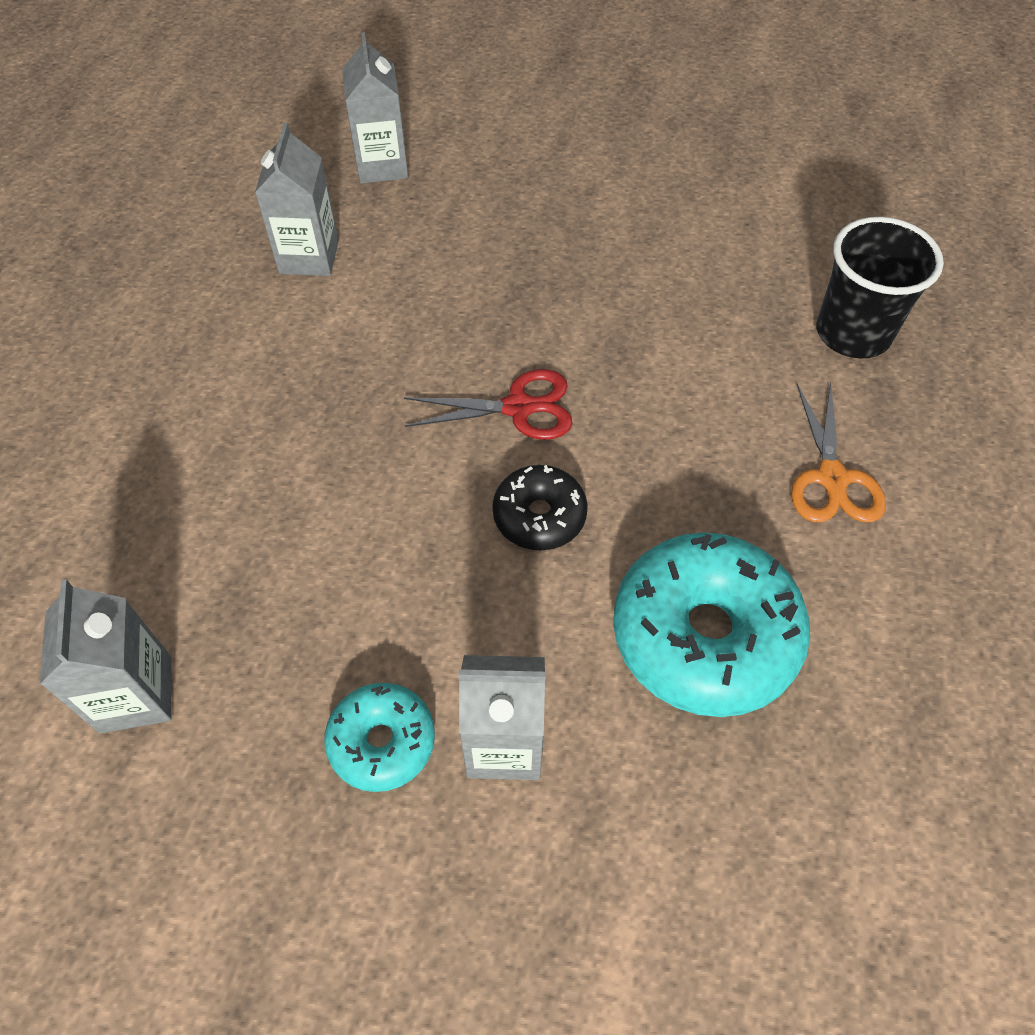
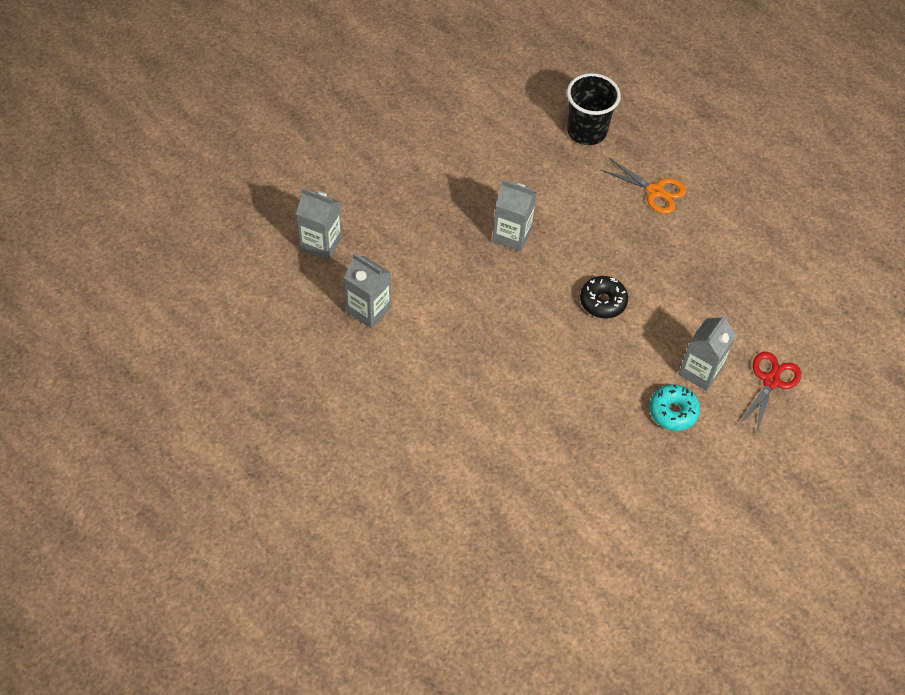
camera: 60 degrees left, 0 degrees up
grey carton [40,580,172,733] -> grey carton moved to [492,180,537,252]
red scissors [404,369,572,440] -> red scissors moved to [739,352,801,434]
turquoise donut [613,532,810,717] -> none

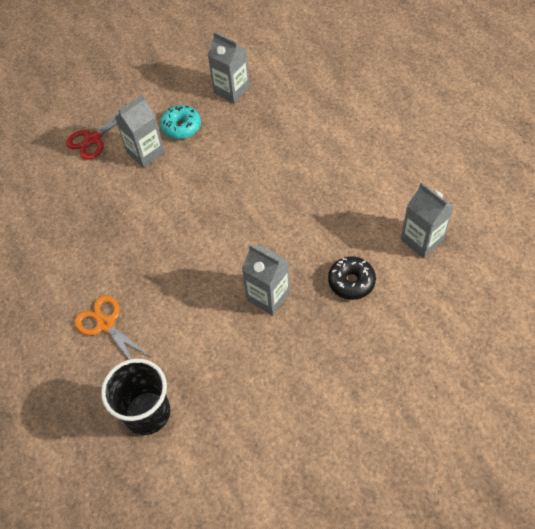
camera: 160 degrees left, 0 degrees up
grey carton [296,188,342,261] -> grey carton moved to [208,32,250,103]
black donut [580,276,628,318] -> black donut moved to [328,256,376,300]

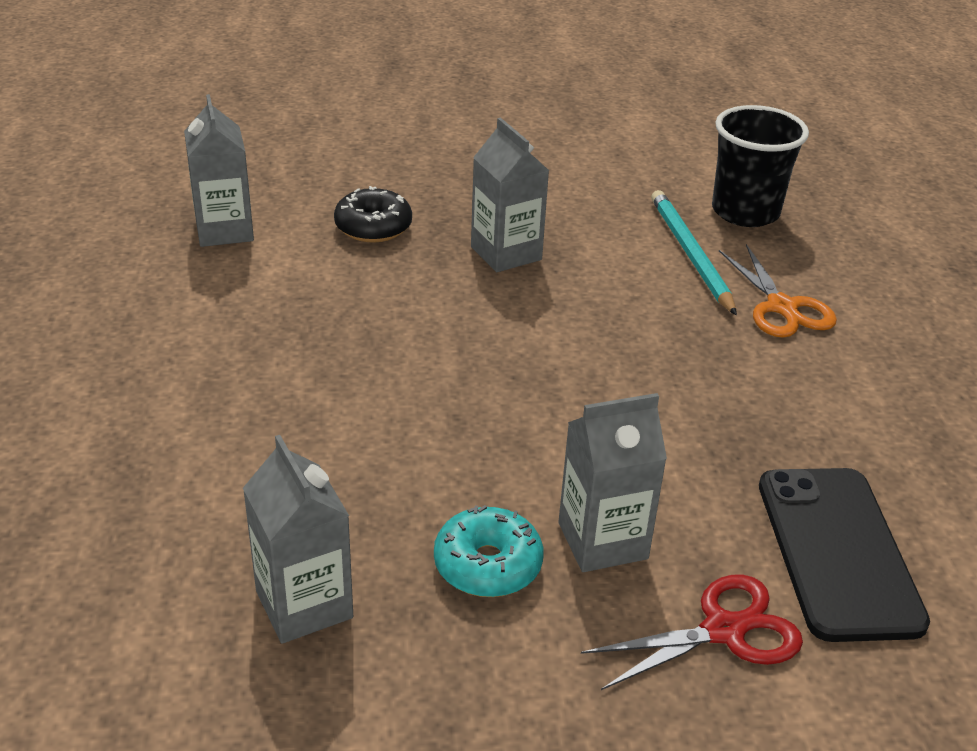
camera: 160 degrees left, 20 degrees down
none -> turquoise pencil [651,190,737,316]
none -> black phone [759,468,930,642]

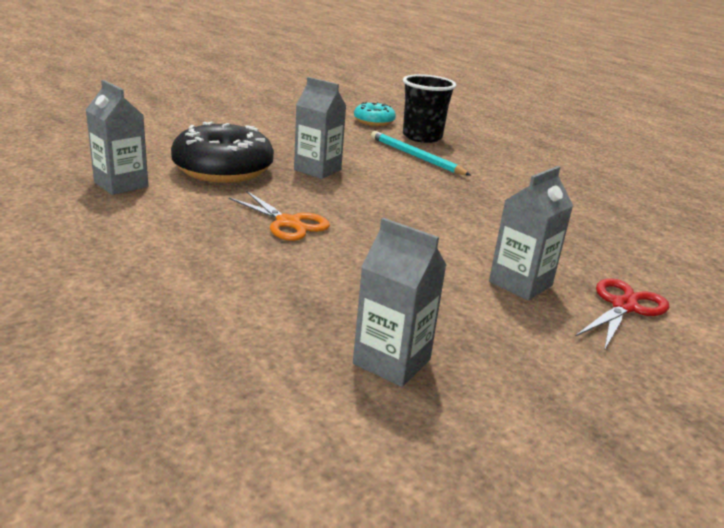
camera: 30 degrees left, 10 degrees down
black donut [334,186,412,243] -> black donut [171,122,274,183], size x1.86
turquoise donut [434,505,543,597] -> turquoise donut moved to [354,102,396,126]
orange scissors [719,244,837,338] -> orange scissors moved to [228,191,330,241]
black phone [759,468,930,642] -> none

